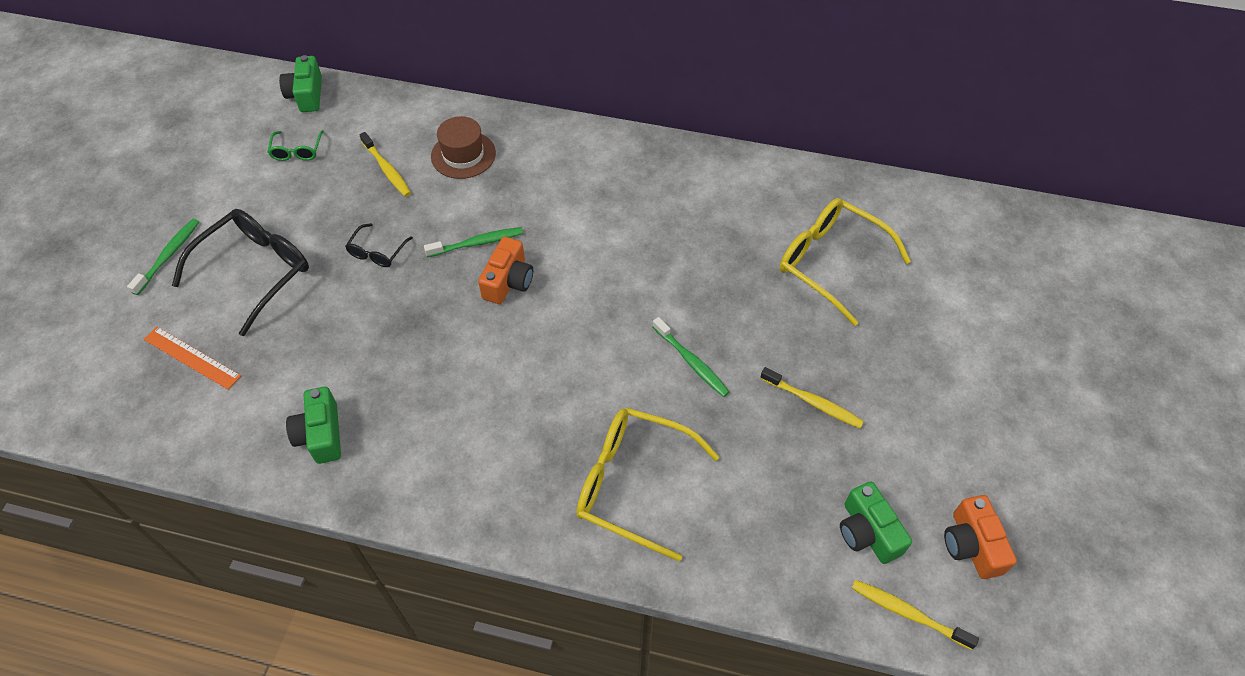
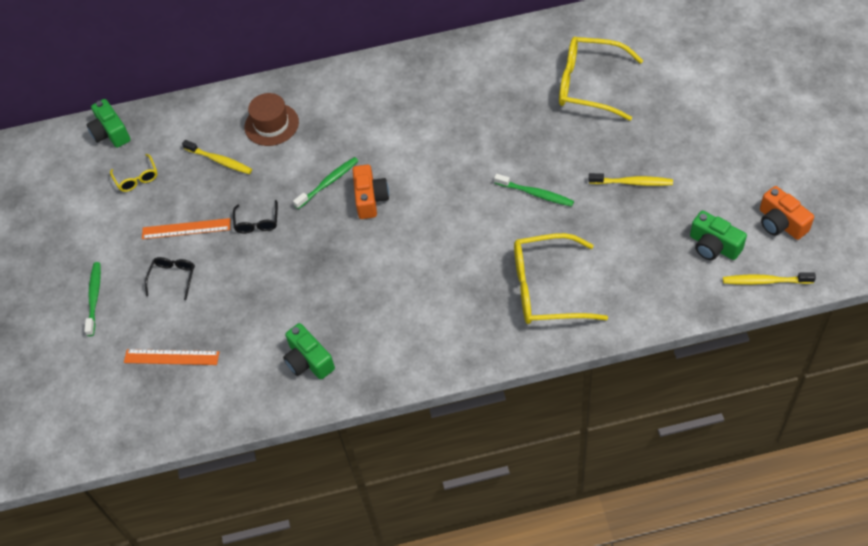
camera: 20 degrees left, 0 degrees up
black glasses [172,209,309,336] -> black glasses [145,257,195,300], size x0.48
green glasses [267,130,324,161] -> yellow glasses [110,154,158,192]
none -> orange ruler [142,218,231,239]

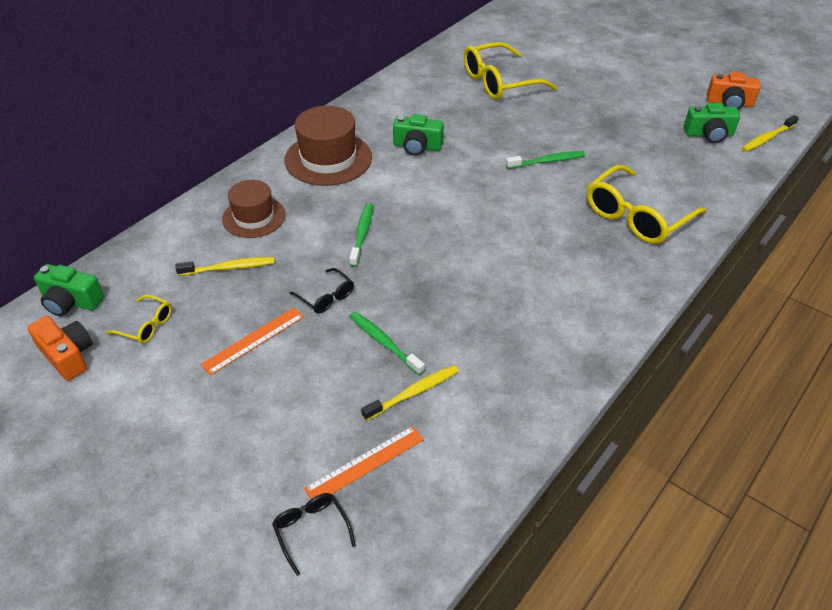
camera: 45 degrees left, 10 degrees down
green toothbrush [84,262,101,336] -> green toothbrush moved to [349,312,425,375]
black glasses [145,257,195,300] -> black glasses moved to [272,493,356,576]
green camera [283,323,335,380] -> green camera moved to [393,114,444,156]
orange camera [353,164,389,219] -> orange camera moved to [27,316,93,381]
yellow toothbrush [589,173,673,186] -> yellow toothbrush moved to [361,365,459,421]
none -> brown hat [285,106,372,186]

